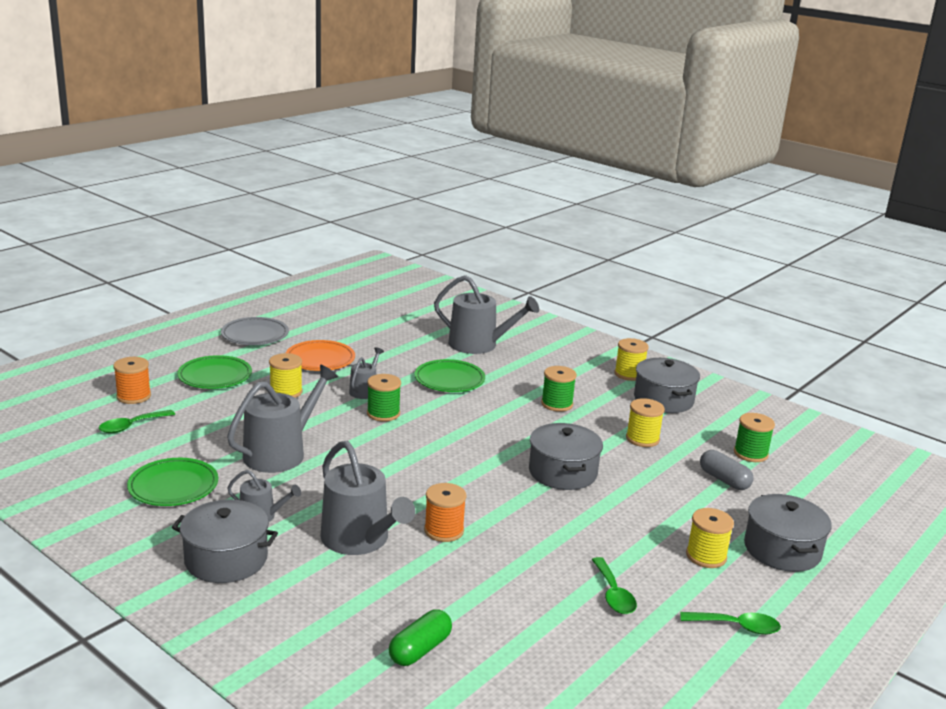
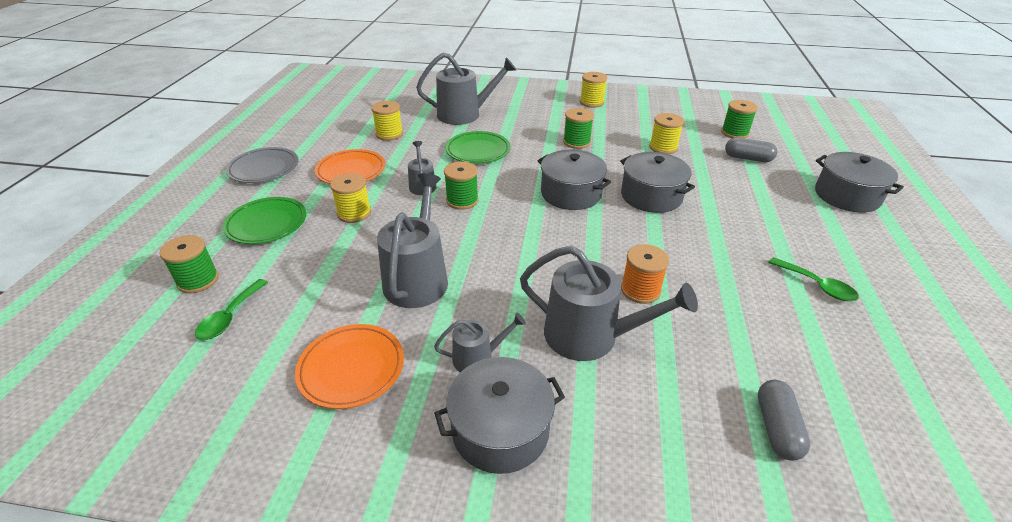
camera: 30 degrees left, 15 degrees up
orange spool [113,357,151,404] -> green spool [160,235,219,293]
green plate [127,458,218,506] -> orange plate [295,324,404,409]
green capsule [389,610,452,666] -> grey capsule [758,380,810,460]
grey pot [634,358,700,413] -> grey pot moved to [538,150,611,210]
green spoon [680,612,781,635] -> none
yellow spool [686,508,734,568] -> yellow spool moved to [371,101,403,141]

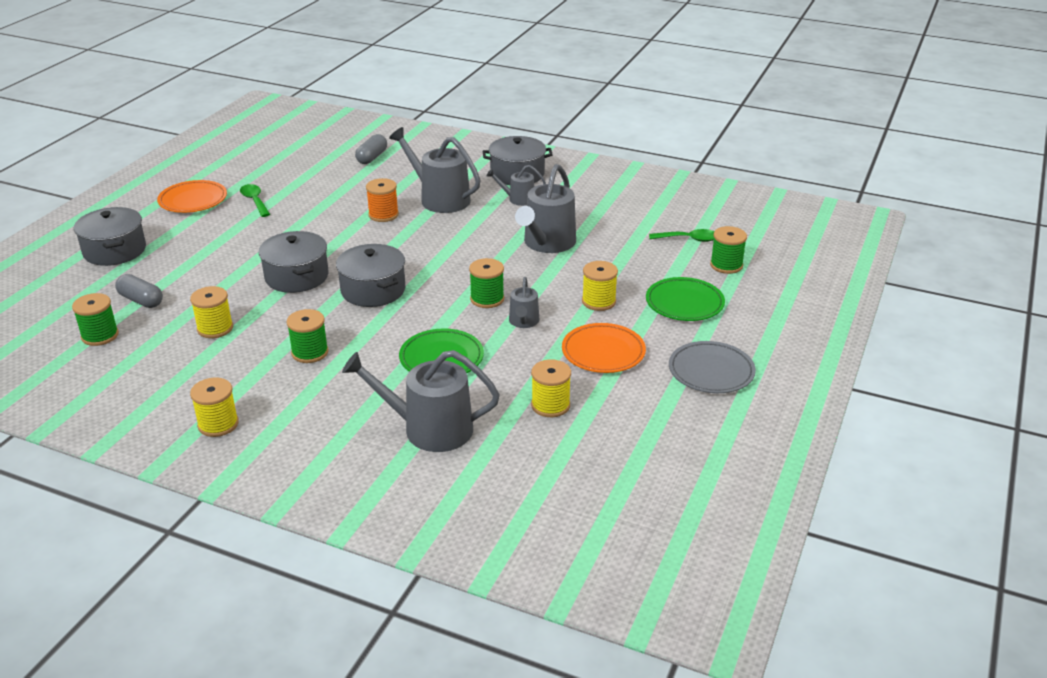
camera: 165 degrees left, 5 degrees down
green spoon [195,279,268,340] -> green spoon turned 60 degrees clockwise [649,229,714,242]
orange plate [295,324,404,409] -> orange plate moved to [157,180,227,213]

